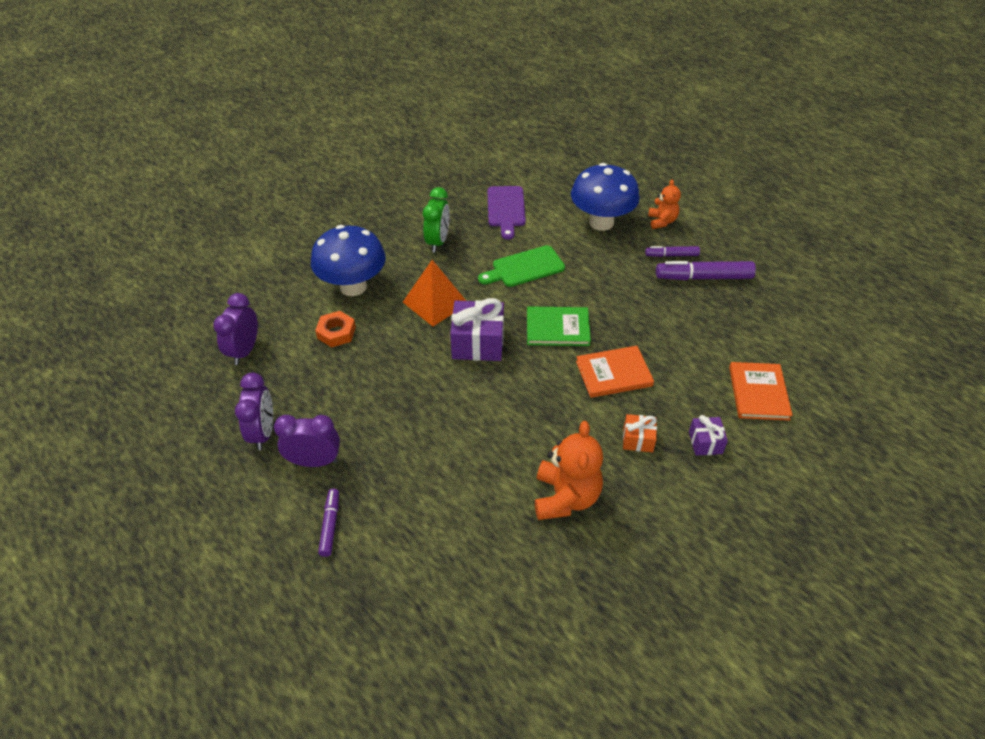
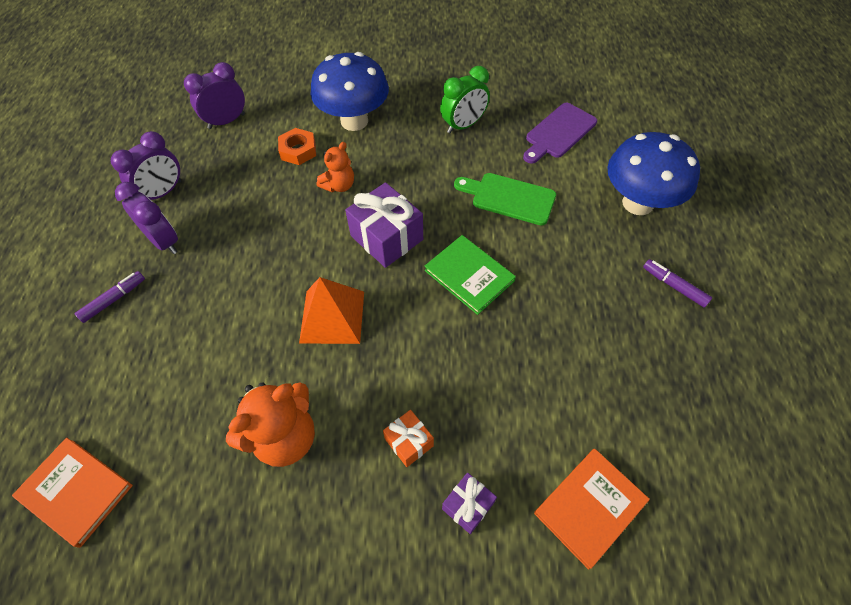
camera: 45 degrees right, 10 degrees up
orange pyramid [403,260,466,326] -> orange pyramid moved to [299,277,364,344]
orange book [576,346,654,398] -> orange book moved to [12,438,133,548]
orange teddy bear [648,179,681,229] -> orange teddy bear moved to [317,142,354,192]
purple marker [656,261,756,280] -> none

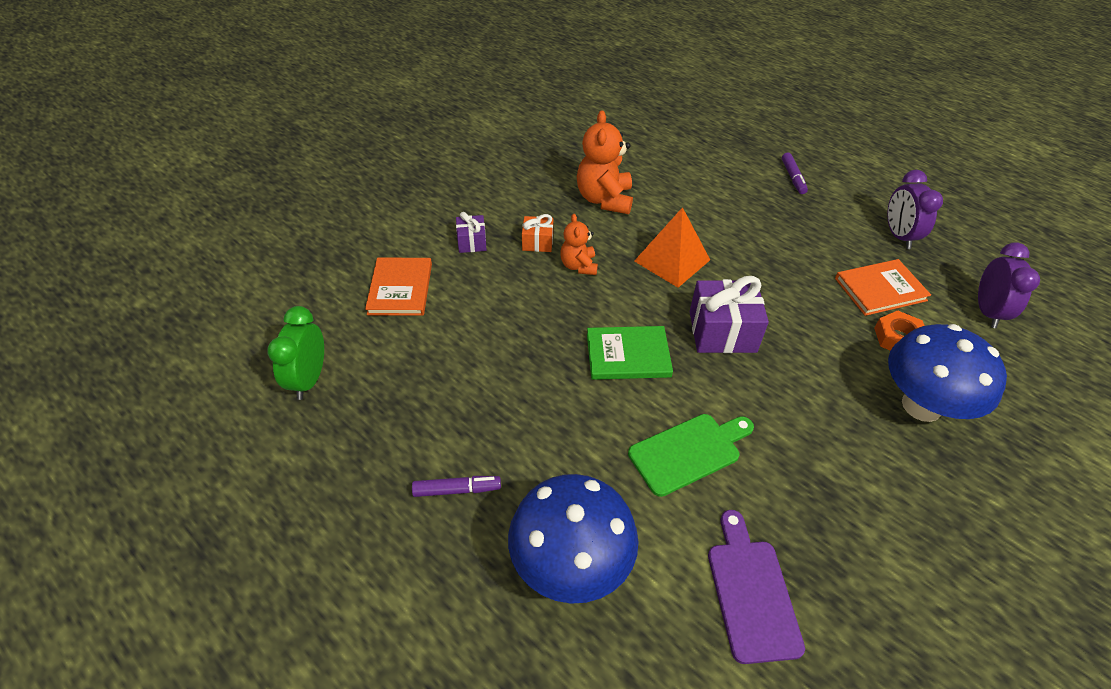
camera: 130 degrees right, 10 degrees down
orange book [12,438,133,548] -> orange book moved to [835,259,931,316]
purple clock [115,182,178,254] -> none
orange teddy bear [317,142,354,192] -> orange teddy bear moved to [560,214,598,275]
green clock [440,66,490,133] -> green clock moved to [267,306,324,400]

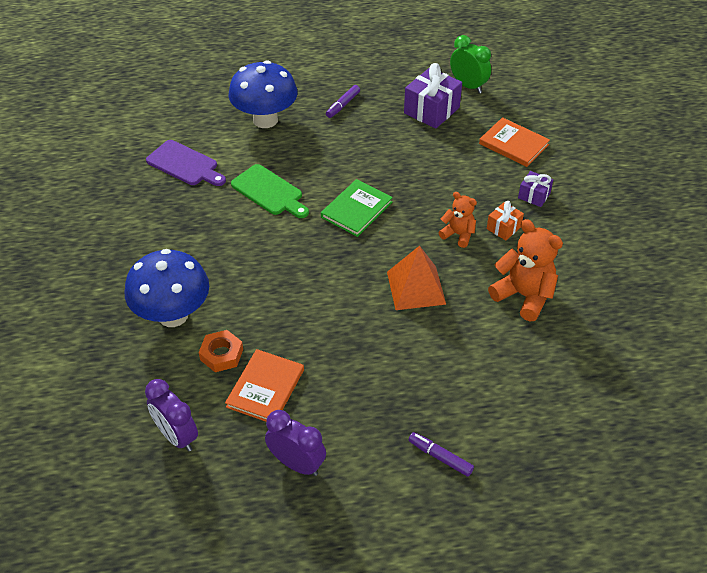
camera: 130 degrees right, 0 degrees up
green cutting board [628,414,754,497] -> green cutting board turned 60 degrees counterclockwise [231,164,309,218]
purple gift [690,276,769,353] -> purple gift moved to [404,63,462,129]

